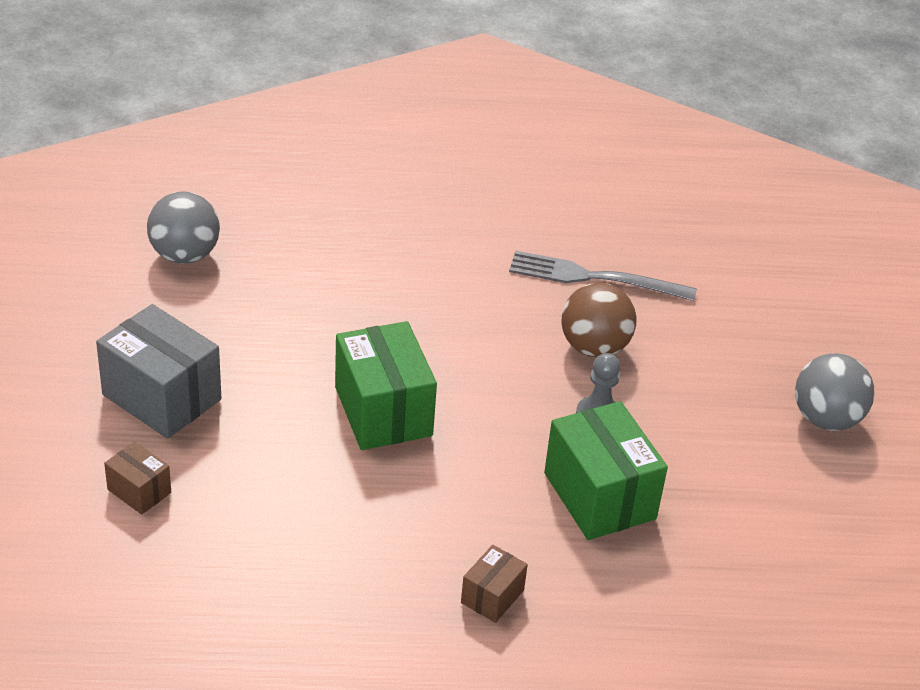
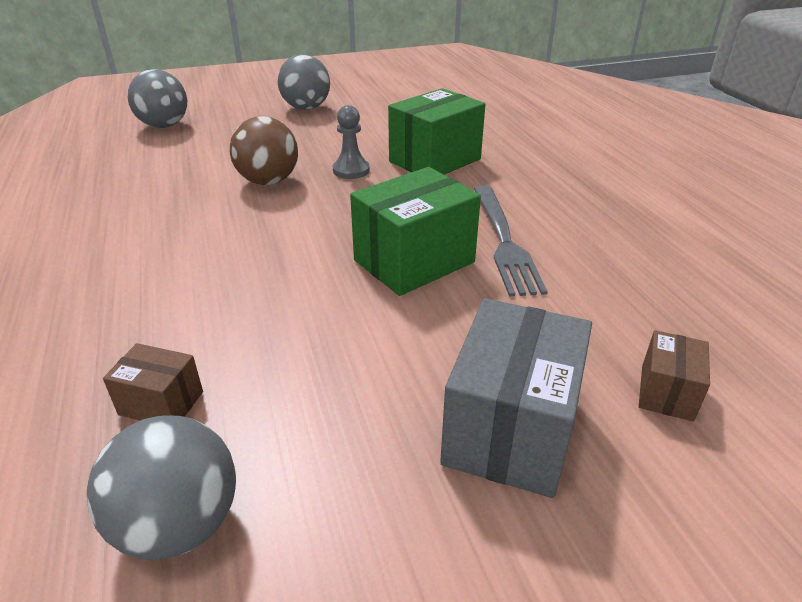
camera: 105 degrees left, 5 degrees down
brown box [461,545,528,623] -> brown box moved to [103,343,203,421]
grey fork [509,250,697,301] -> grey fork moved to [473,185,548,297]
none -> grey ball [128,69,187,128]

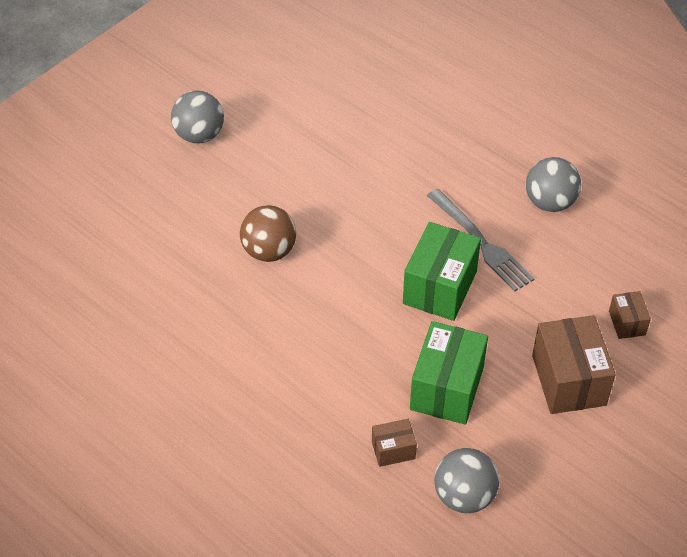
camera: 30 degrees left, 15 degrees up
grey ball [128,69,187,128] -> grey ball moved to [526,157,581,212]
grey pawn [333,105,370,179] -> none
green box [388,88,485,175] -> green box moved to [410,321,488,425]
grey box [440,298,592,498] -> brown box [532,315,616,414]

